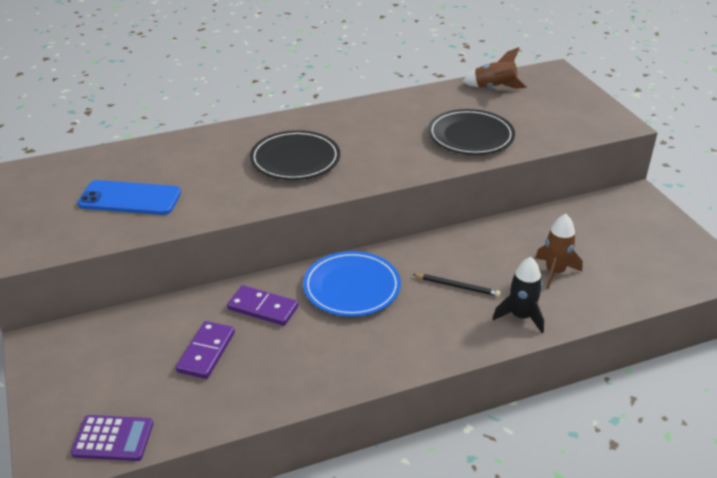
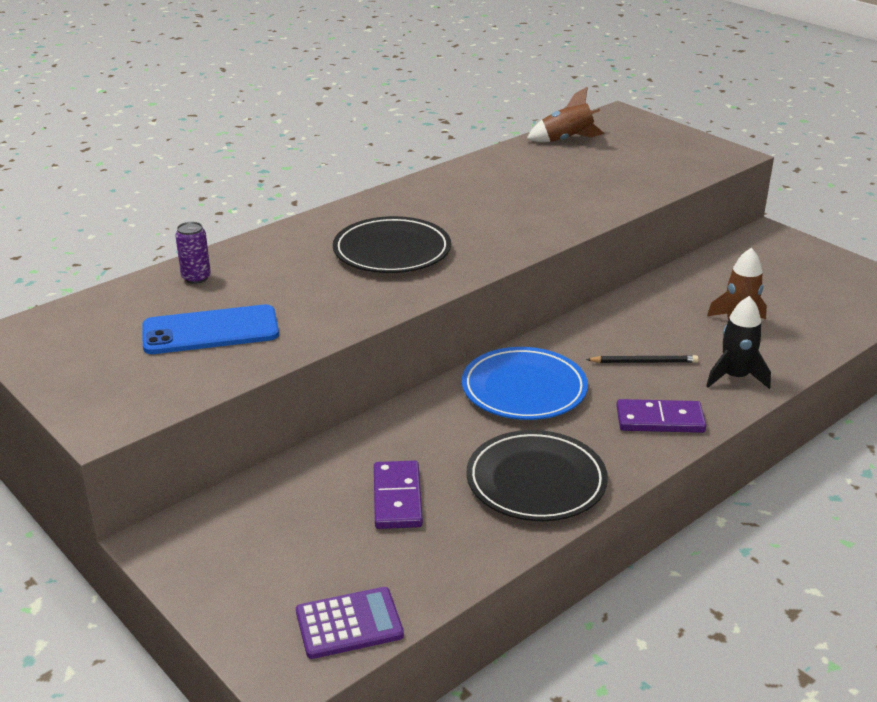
camera: 20 degrees left, 5 degrees down
purple domino [227,285,298,326] -> purple domino moved to [617,399,706,433]
black plate [428,109,515,155] -> black plate moved to [466,430,608,521]
none -> purple can [175,222,211,284]

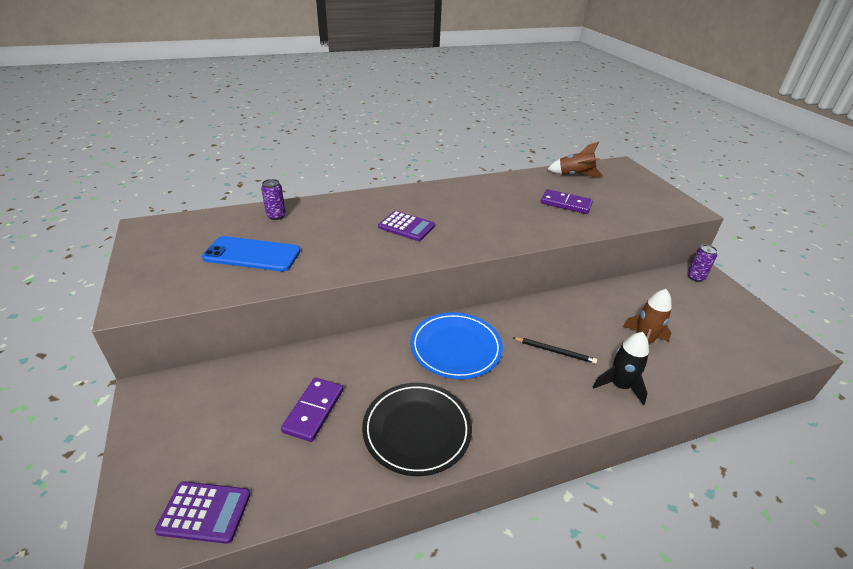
camera: 20 degrees right, 5 degrees up
black plate [333,216,451,273] -> purple calculator [378,211,435,241]
purple domino [617,399,706,433] -> purple domino moved to [541,189,593,214]
none -> purple can [687,245,717,282]

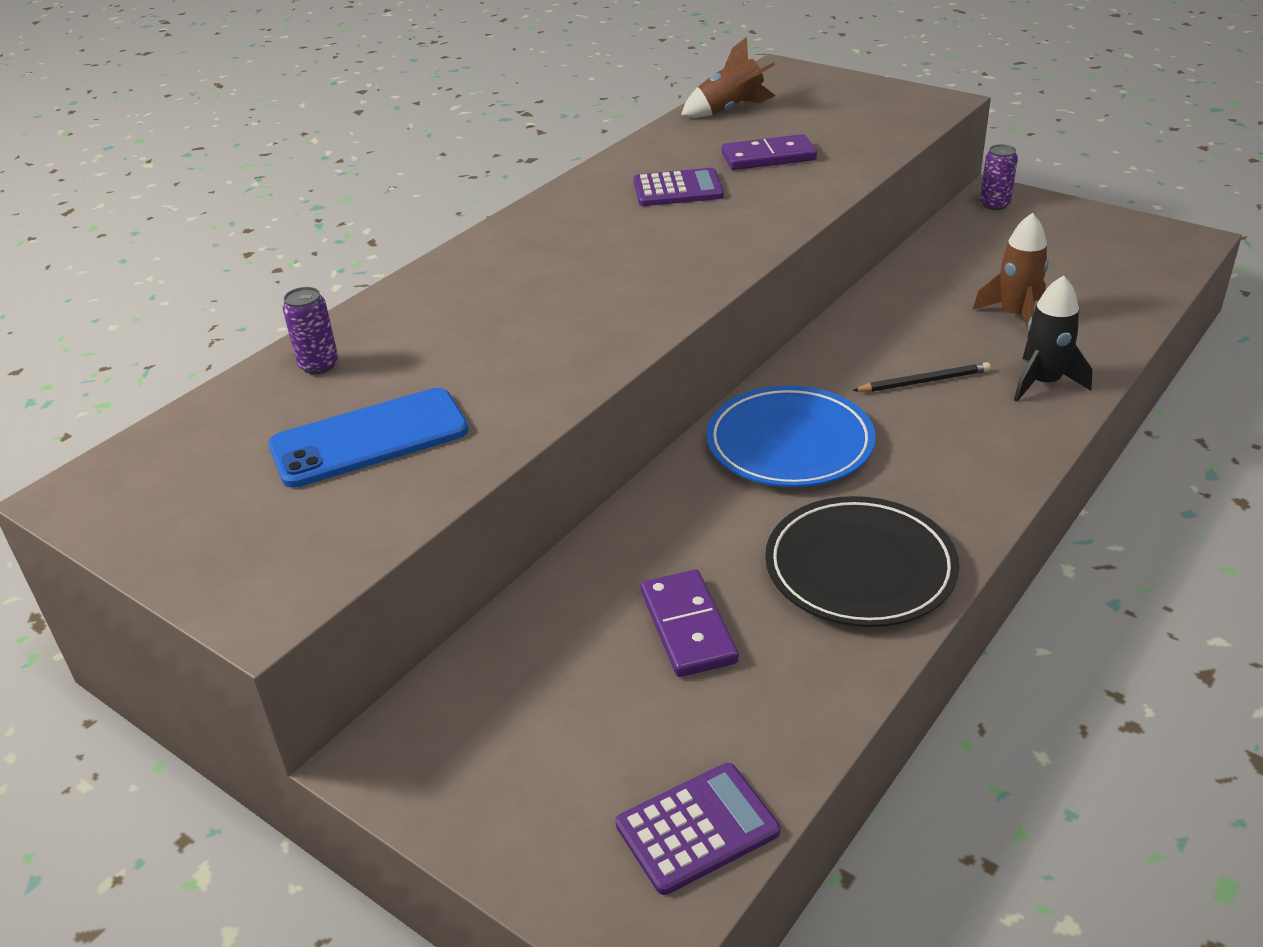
camera: 30 degrees left, 0 degrees up
purple calculator [378,211,435,241] -> purple calculator moved to [633,168,724,206]

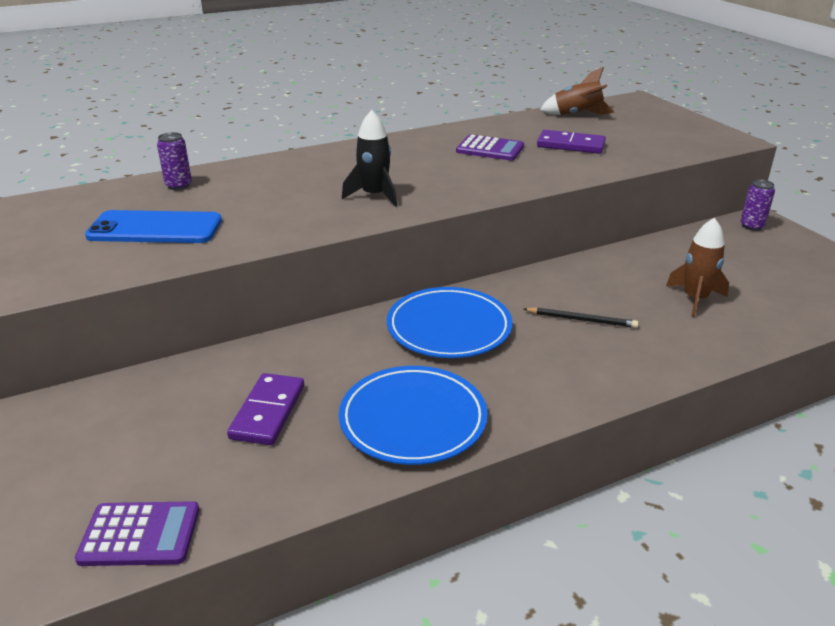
camera: 25 degrees right, 5 degrees down
black plate [765,496,959,627] -> blue plate [339,366,488,465]
black rocket [1014,275,1092,402] -> black rocket moved to [342,110,397,207]

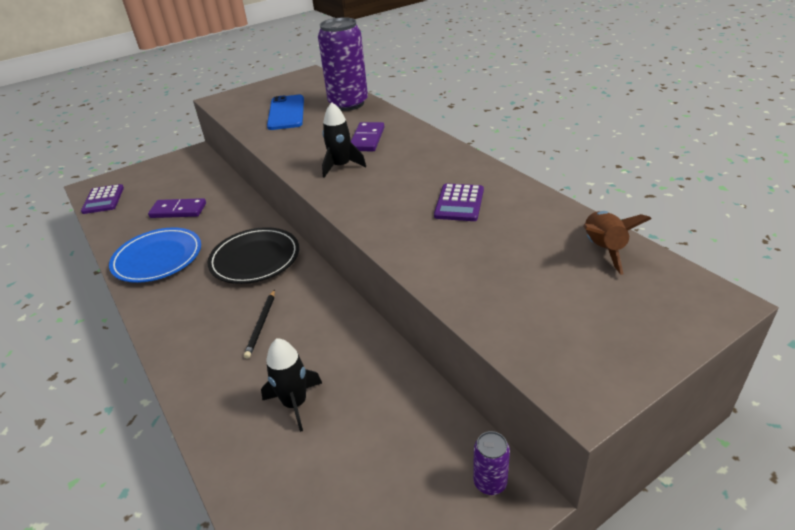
camera: 85 degrees right, 5 degrees up
purple can [157,132,192,190] -> purple can [318,17,368,111], size x2.34
blue plate [387,287,512,358] -> black plate [207,227,299,284]
purple domino [537,130,606,154] -> purple domino moved to [350,122,384,151]
brown rocket [666,217,729,317] -> black rocket [261,338,322,432]

